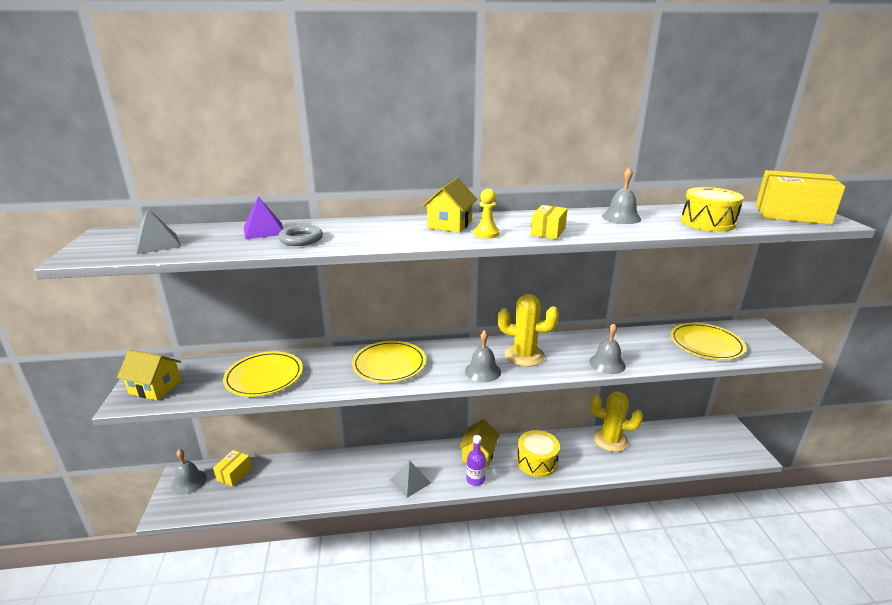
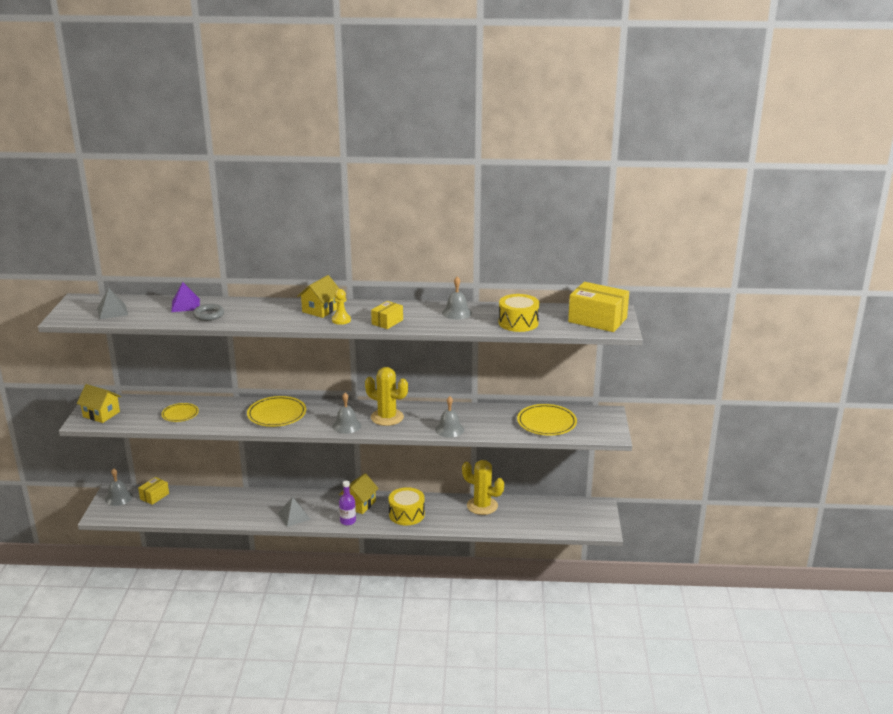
camera: 10 degrees right, 0 degrees up
yellow plate [223,351,303,397] -> yellow plate [161,403,199,422], size x0.62

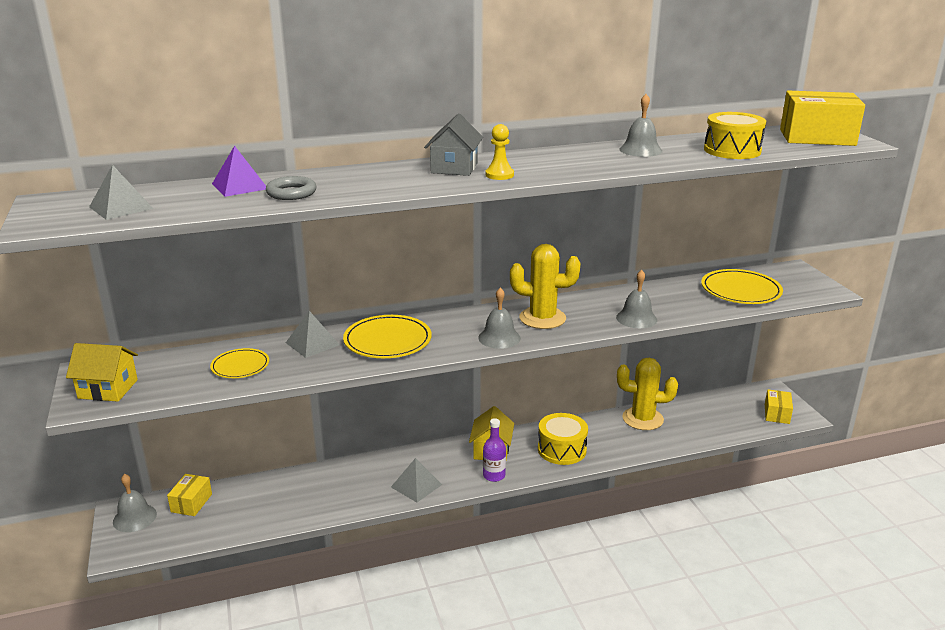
camera: 20 degrees left, 0 degrees up
yellow house [297,275,339,318] -> grey house [424,114,483,176]
yellow box [371,301,403,329] -> yellow box moved to [765,389,793,424]
none -> grey pyramid [286,311,340,358]

